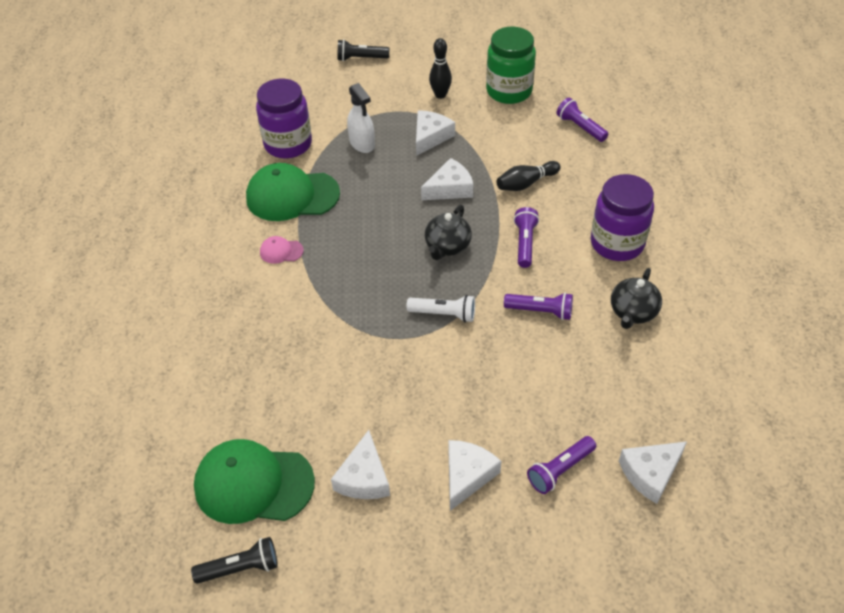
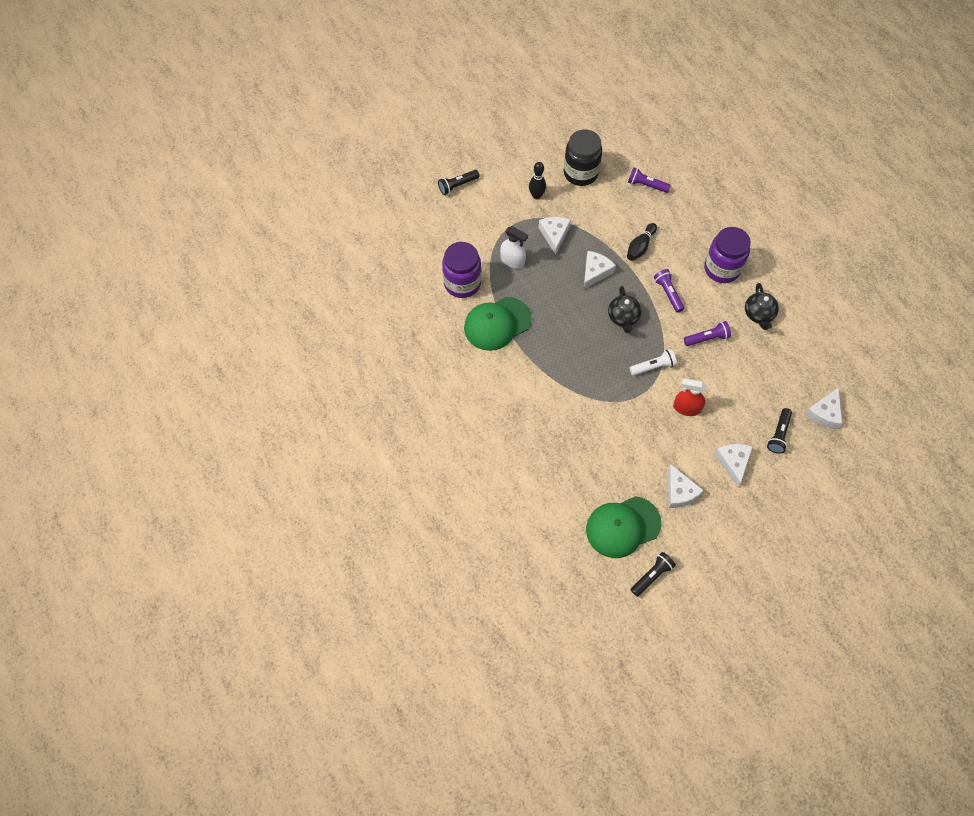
camera: 30 degrees left, 15 degrees up
pink cap [260,236,304,264] -> none
green jar [486,27,536,104] -> black jar [564,129,602,186]
purple flashlight [527,436,596,494] -> black flashlight [767,408,792,454]
none -> red spray bottle [673,378,707,416]

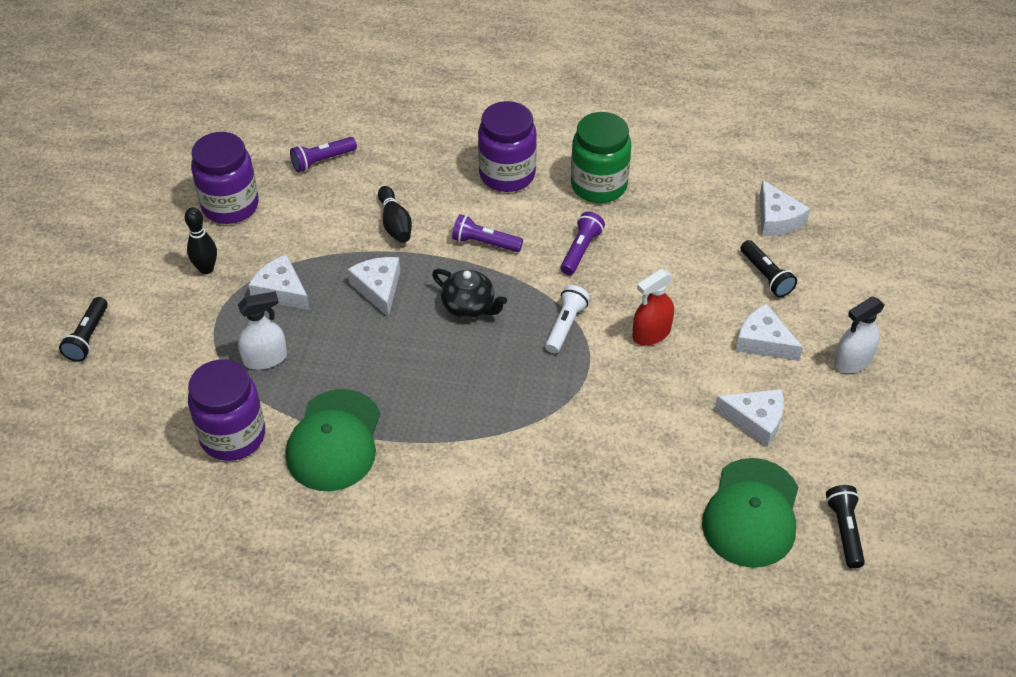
camera: 50 degrees left, 15 degrees down
black jar [564,129,602,186] -> purple jar [191,132,259,224]
black teapot [745,283,779,330] -> green jar [571,112,631,203]
none -> white spray bottle [834,297,885,373]

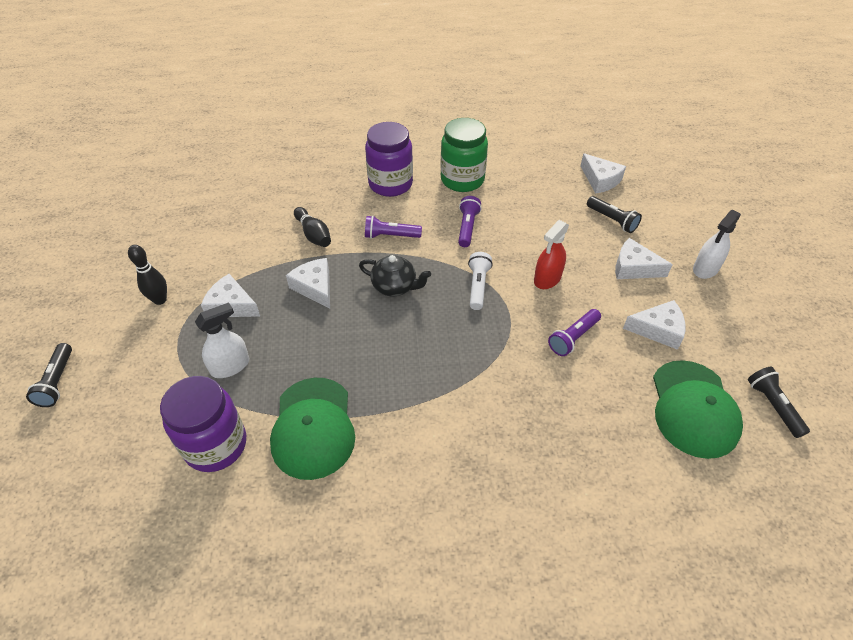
camera: 15 degrees left, 0 degrees up
purple jar [191,132,259,224] -> none
purple flashlight [290,137,357,172] -> purple flashlight moved to [548,309,601,356]

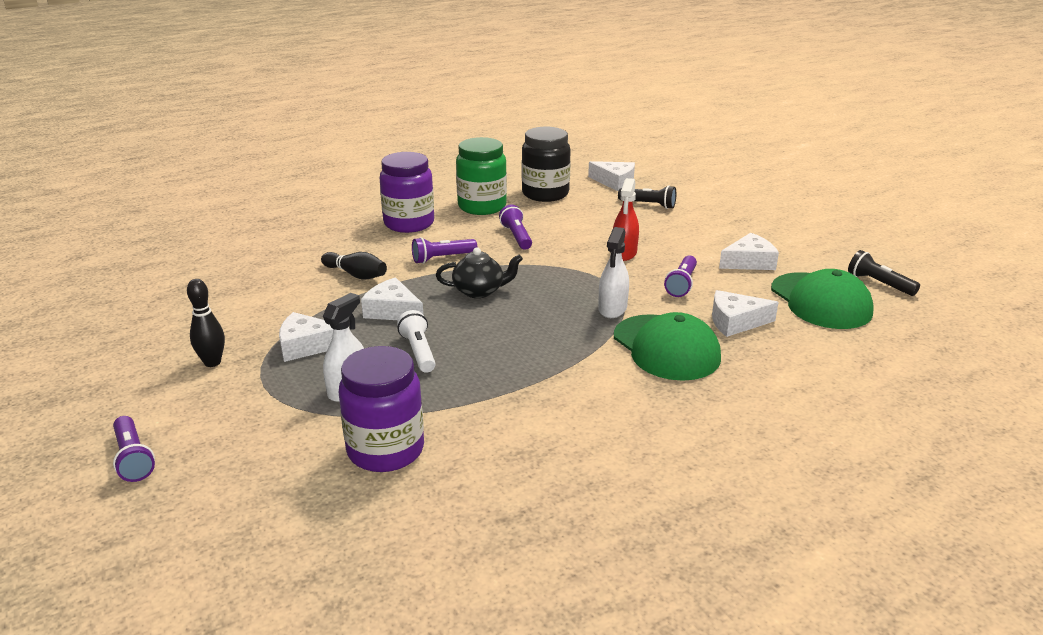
camera: 25 degrees left, 20 degrees down
black flashlight [26,343,72,407] -> purple flashlight [113,416,155,482]
green cap [270,378,355,480] -> green cap moved to [614,312,721,381]
white flashlight [468,252,493,310] -> white flashlight moved to [397,310,436,373]
white cheese [615,238,673,279] -> white cheese moved to [712,290,779,337]
white spray bottle [693,210,741,279] -> white spray bottle moved to [598,227,629,318]
none -> black jar [522,127,571,202]

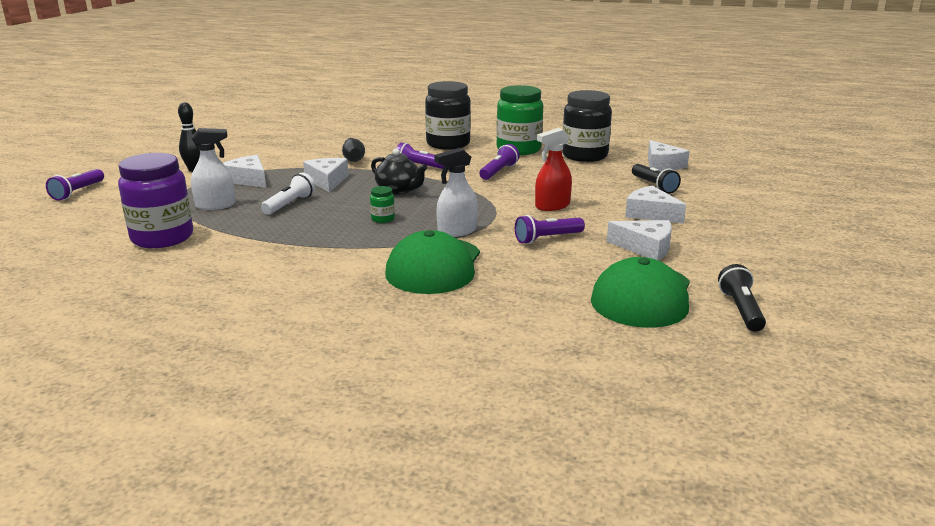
camera: 45 degrees right, 5 degrees down
purple jar [380,152,434,233] -> black jar [425,81,471,150]
white cheese [712,290,779,337] -> white cheese moved to [625,186,686,224]
none -> green jar [370,186,395,223]

